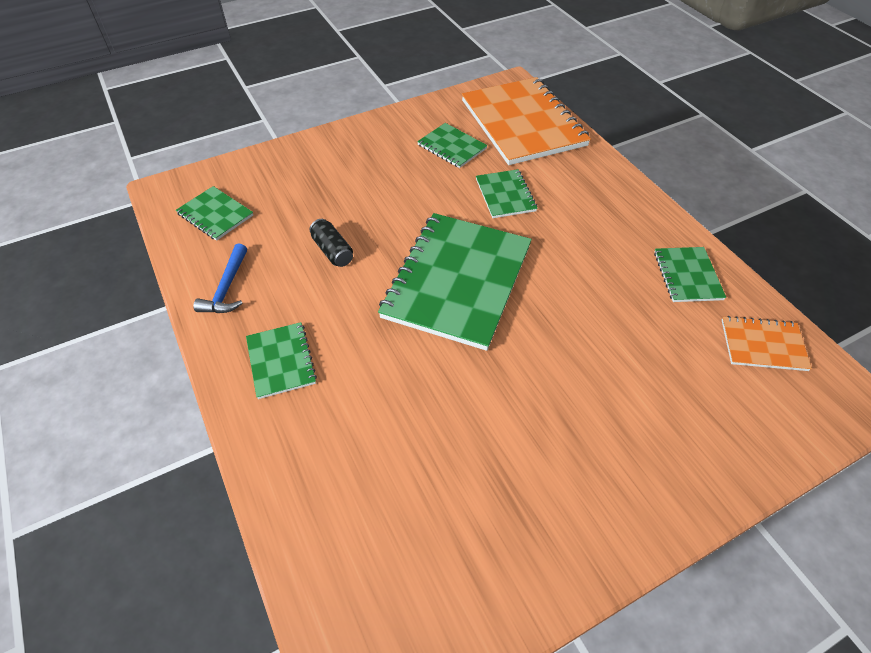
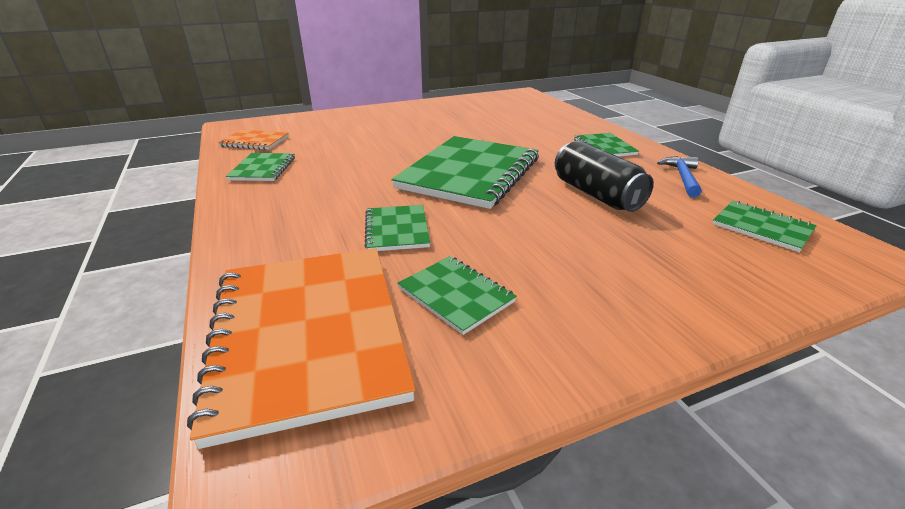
camera: 175 degrees left, 20 degrees down
black can [310,219,353,267] -> black can [555,140,654,212], size x1.74

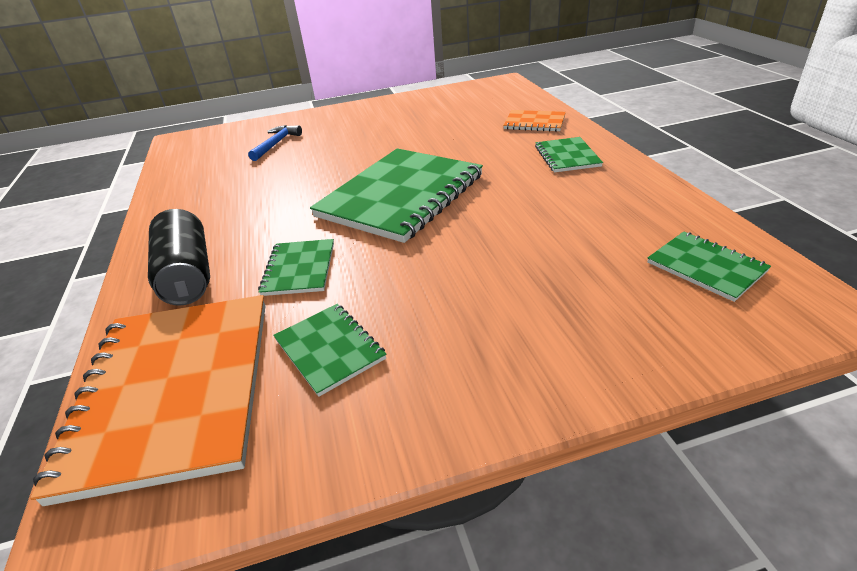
camera: 10 degrees right, 5 degrees up
orange notebook [218,129,289,150] -> orange notebook moved to [503,110,566,132]
green notebook [226,153,295,181] -> none
black can [555,140,654,212] -> black can moved to [148,209,210,305]
blue hammer [657,156,702,197] -> blue hammer moved to [248,125,302,161]

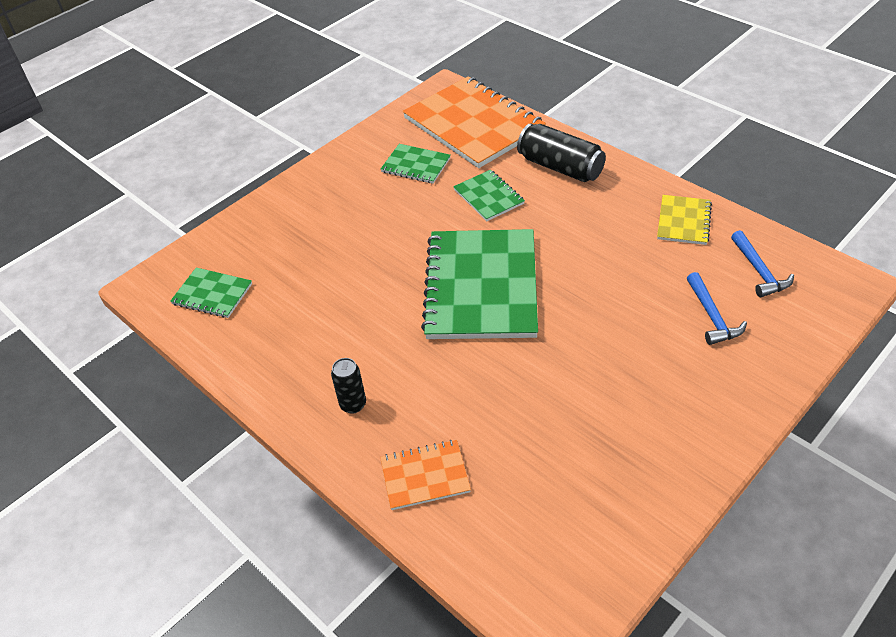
camera: 150 degrees right, 10 degrees up
green notebook [535,137,603,172] -> black can [331,358,366,414]
none -> yellow notebook [657,195,712,245]
none -> blue hammer [731,230,794,297]

